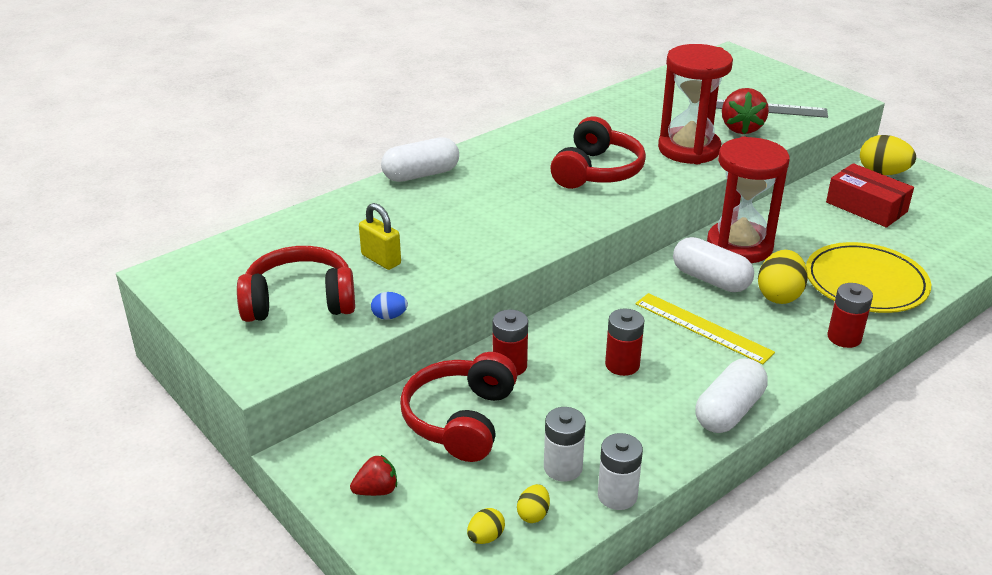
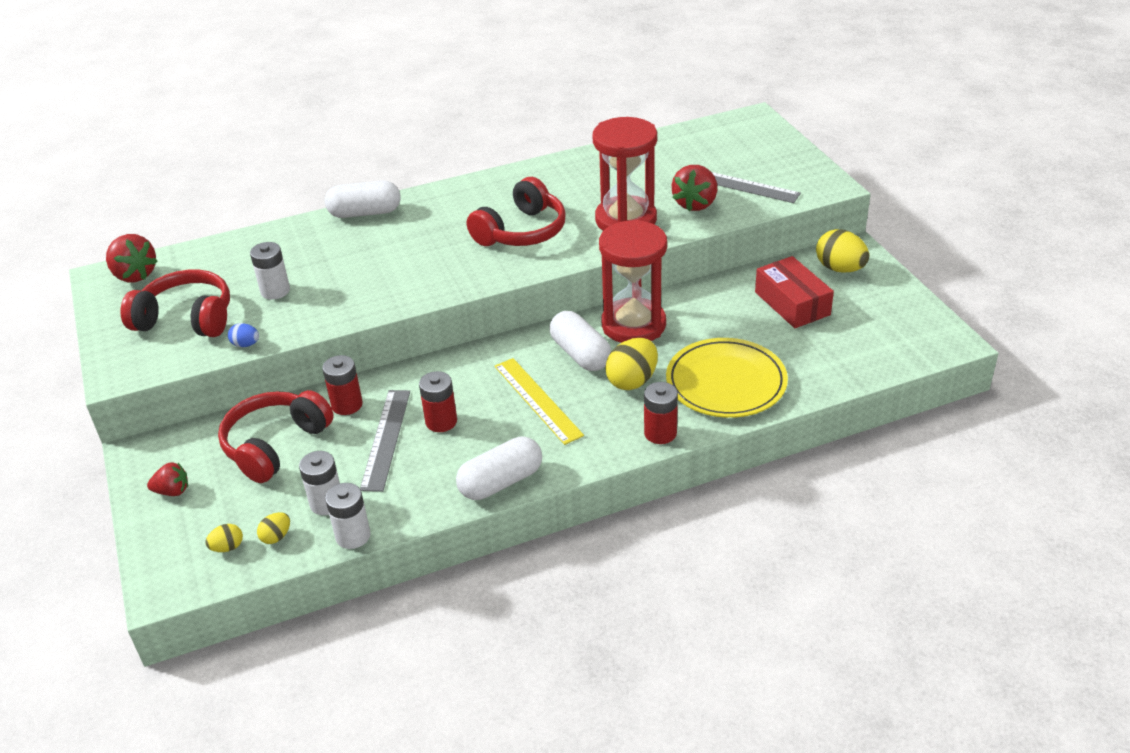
camera: 20 degrees right, 5 degrees up
yellow padlock [359,203,401,270] -> white battery [250,242,290,300]
none -> red strawberry [106,234,158,282]
none -> grey ruler [360,390,410,492]

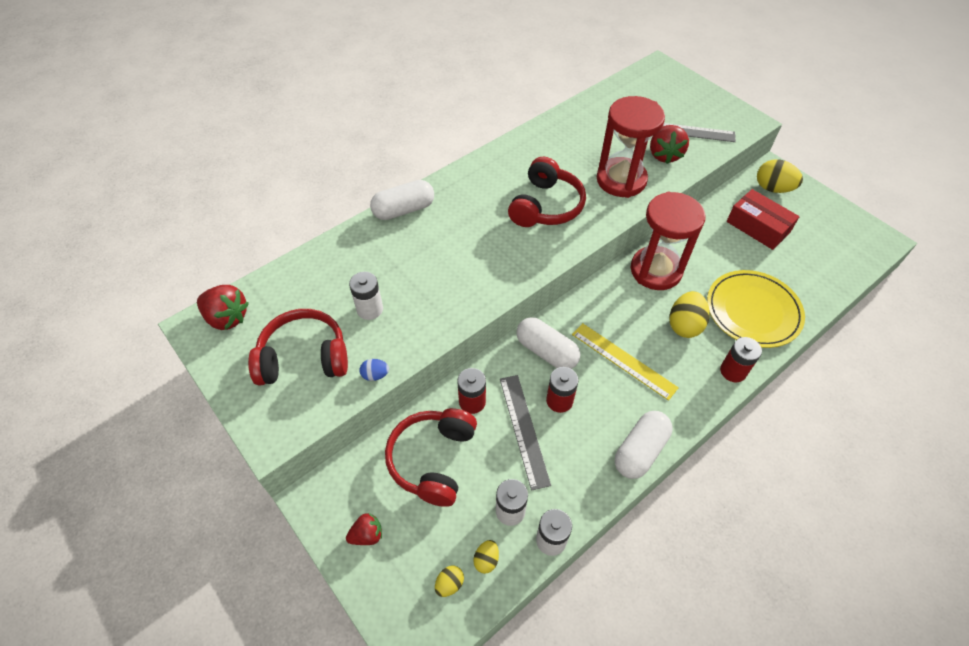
camera: 20 degrees left, 15 degrees up
white capsule [549,311,611,371] -> white capsule moved to [516,317,580,369]

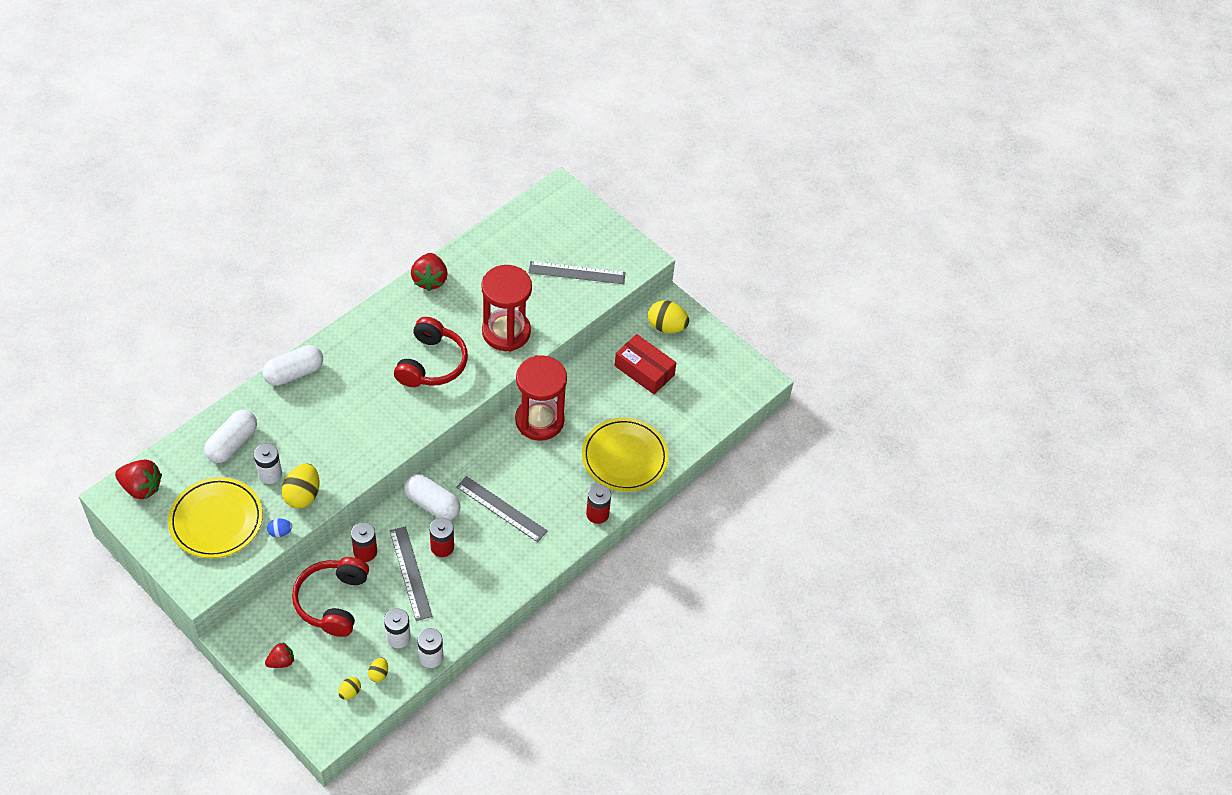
camera: 10 degrees left, 0 degrees up
red headphones [248,309,348,386] -> yellow plate [168,477,263,558]
yellow ruler [572,323,679,401] -> grey ruler [456,476,548,542]
white capsule [615,411,672,479] -> white capsule moved to [204,410,257,463]
red strawberry [650,125,689,164] -> red strawberry moved to [411,253,448,291]
yellow egg [670,291,709,338] -> yellow egg moved to [282,464,319,508]

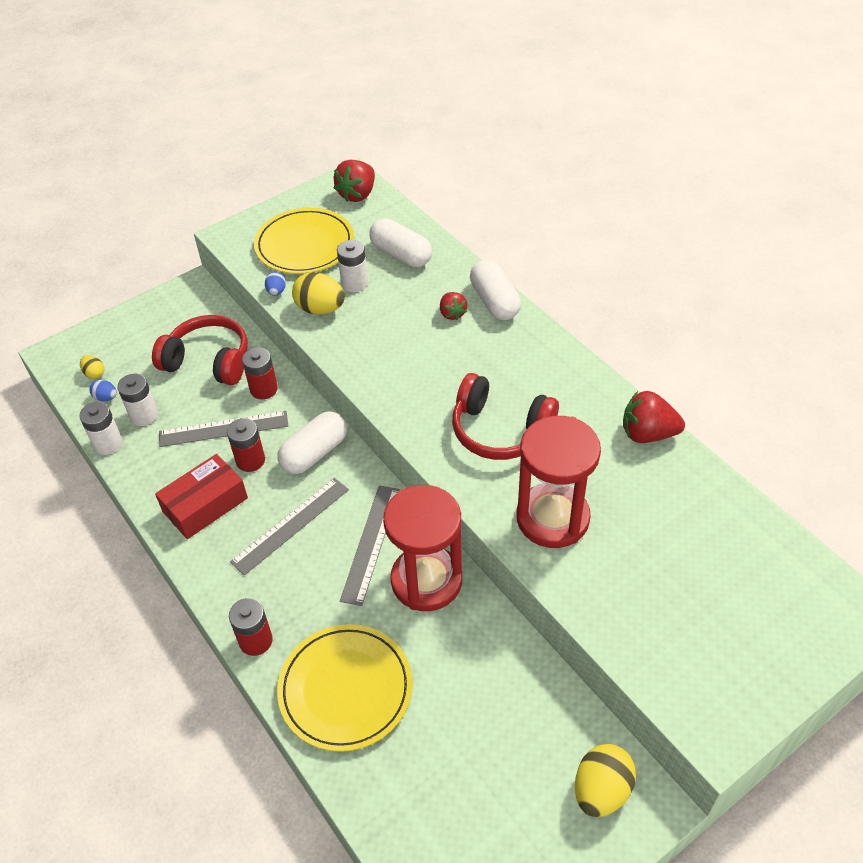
camera: 105 degrees right, 5 degrees down
red strawberry [265,643,294,668] -> red strawberry moved to [440,292,467,320]
yellow egg [368,657,388,682] -> blue egg [90,380,117,401]
grey ruler [528,261,626,284] -> grey ruler moved to [340,485,400,606]
red box [614,334,676,394] -> red box moved to [155,454,248,539]

